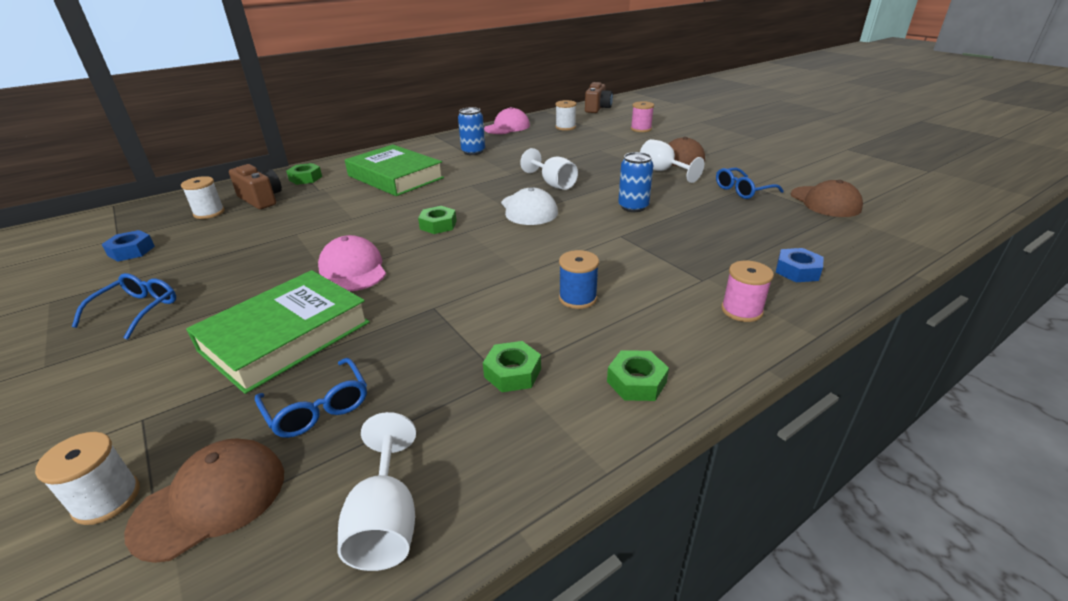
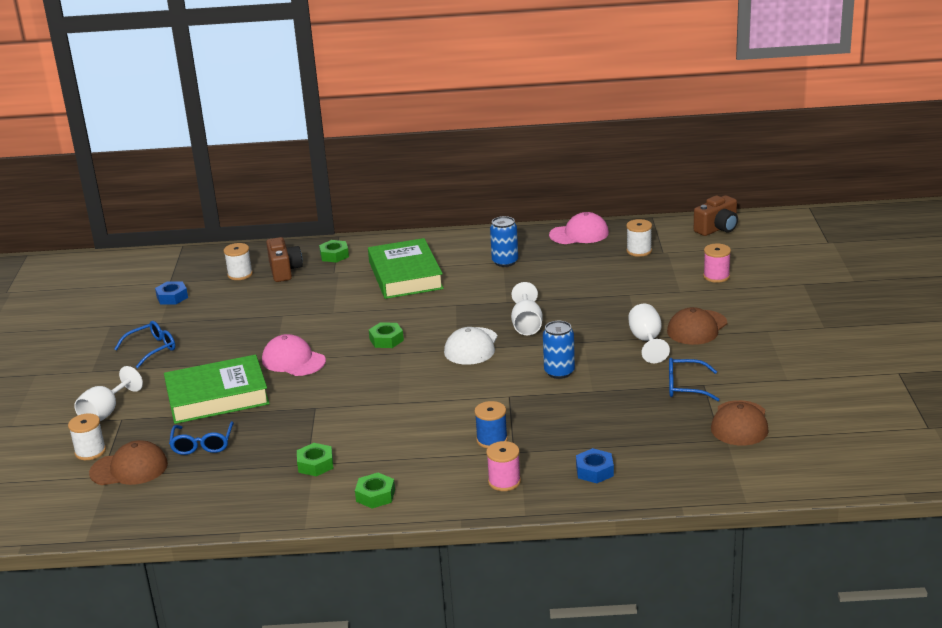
camera: 35 degrees right, 5 degrees down
pink cap [318,235,386,291] -> pink cap turned 60 degrees counterclockwise [262,334,326,376]
white goblet [337,412,416,571] -> white goblet moved to [74,366,143,421]
blue spool [559,250,599,309] -> blue spool moved to [474,401,508,448]

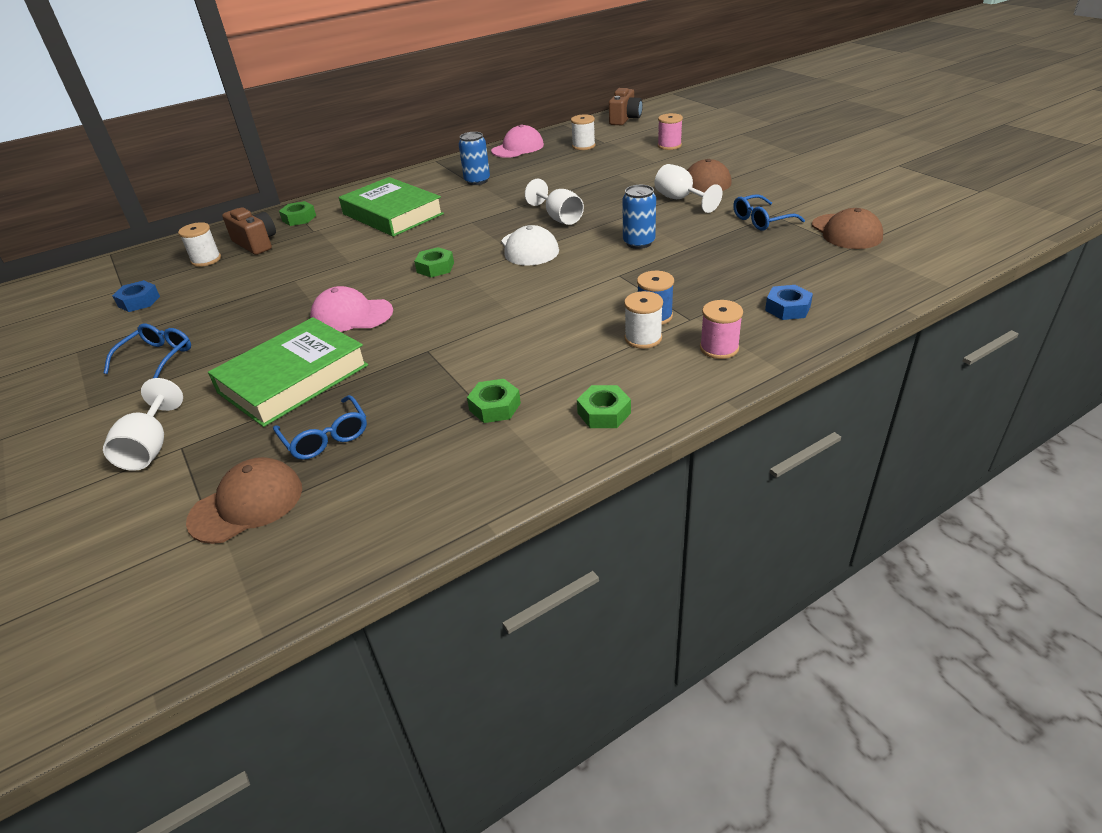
camera: 30 degrees left, 10 degrees up
white spool [68,413,106,460] -> white spool moved to [624,291,663,349]

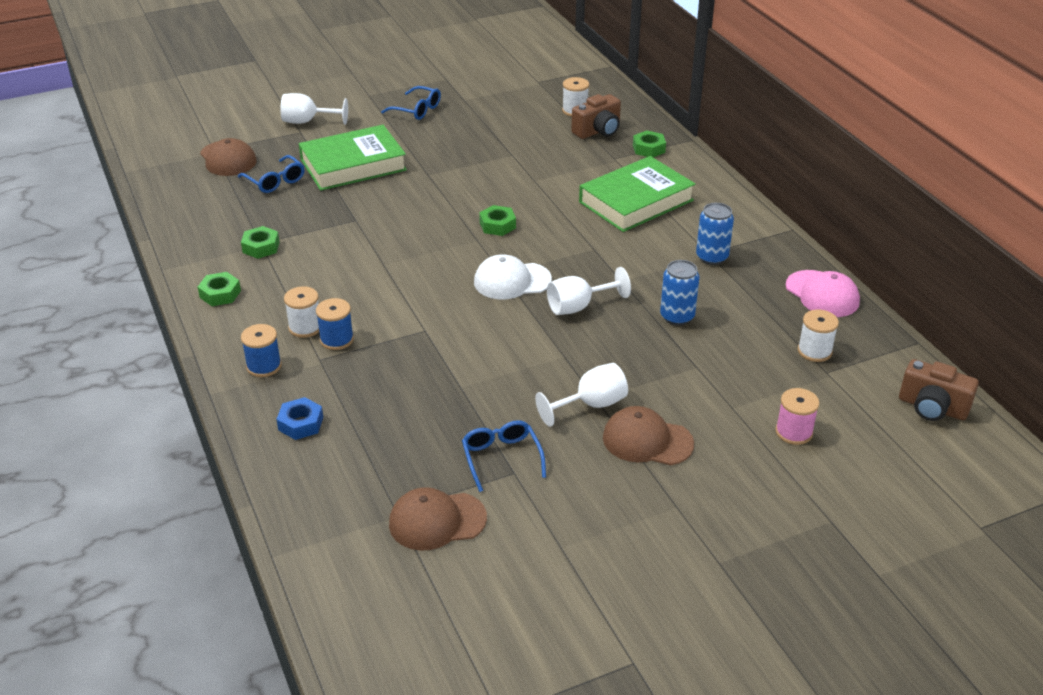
camera: 95 degrees right, 0 degrees up
blue nut [112,280,160,312] -> none
green book [208,317,368,427] -> green book turned 75 degrees counterclockwise [299,125,407,191]
blue glasses [273,395,367,460] -> blue glasses turned 105 degrees counterclockwise [238,155,305,193]
pink cap [310,286,393,332] -> none
blue can [622,185,656,249] -> blue can moved to [660,260,699,325]
pink spool [700,300,743,359] -> blue spool [241,324,282,377]

